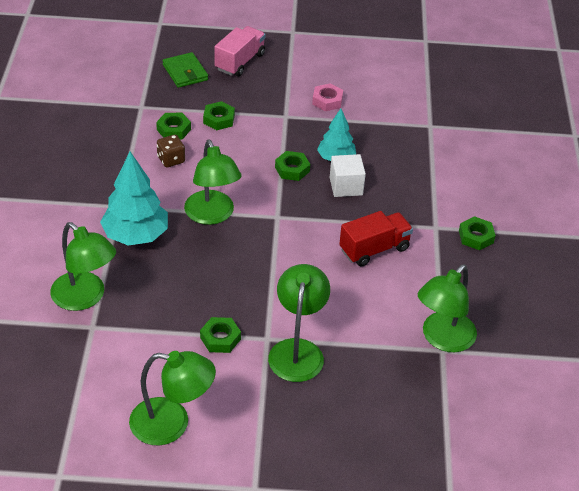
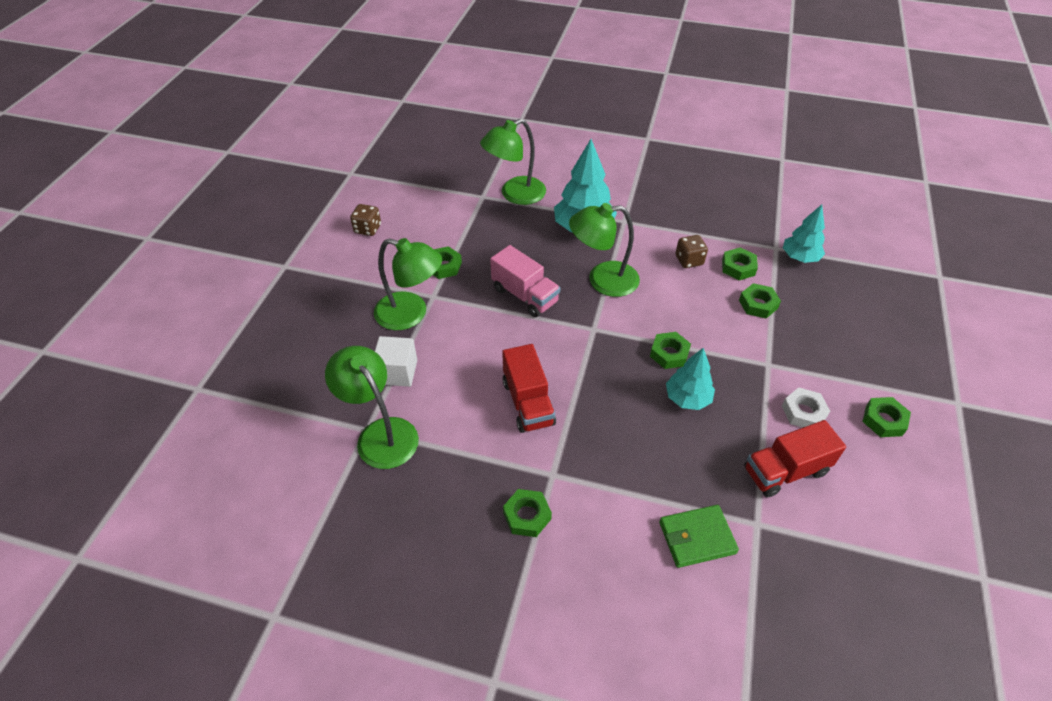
camera: 105 degrees right, 5 degrees up
green lamp [129,351,216,445] -> brown dice [350,204,381,236]
green wallet [162,52,208,88] -> green wallet moved to [659,505,739,568]
pink truck [215,26,266,76] -> pink truck moved to [490,245,560,317]
pink nut [312,83,343,111] -> white nut [782,387,830,427]
white cube [330,154,366,197] -> white cube moved to [375,336,417,387]
none -> red truck [744,420,846,497]
none -> turquoise tree [783,204,825,263]
none -> green nut [862,397,911,437]

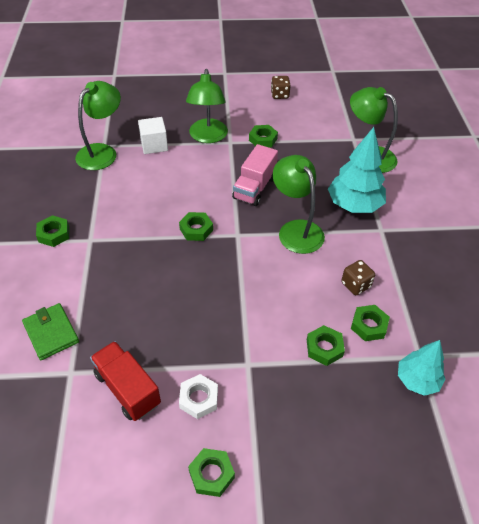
camera: 70 degrees right, 0 degrees up
red truck [502,344,556,433] -> none
green nut [650,332,691,369] -> green nut moved to [179,212,213,241]
turquoise tree [666,348,715,410] -> none

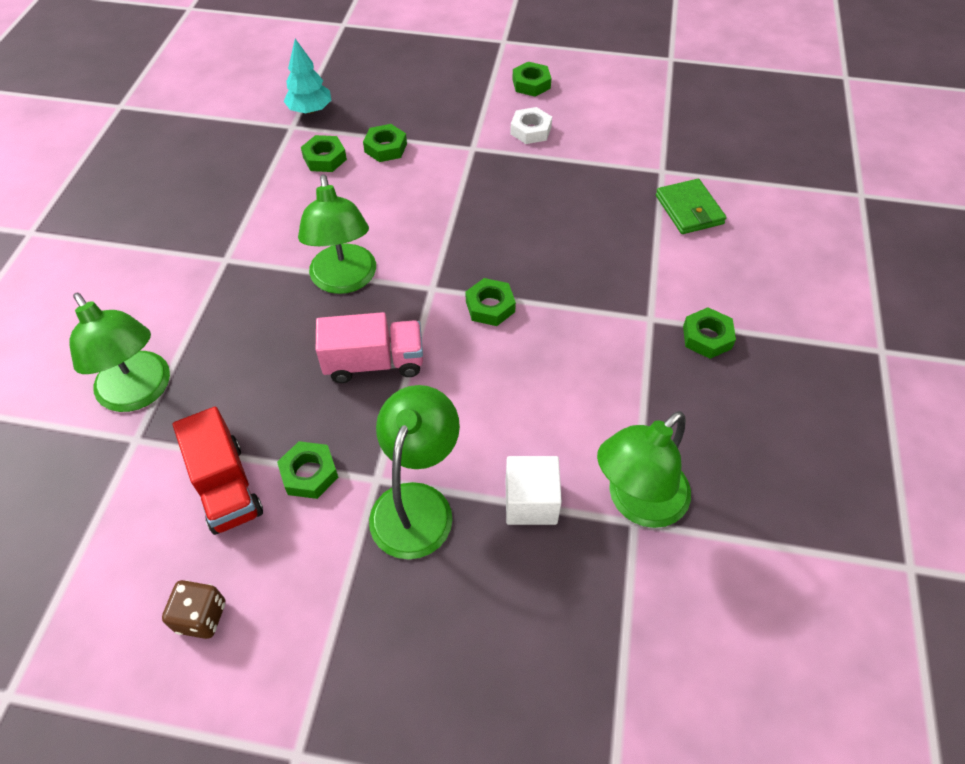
camera: 165 degrees left, 5 degrees up
red truck [90,341,161,421] -> red truck moved to [173,407,263,535]
pink truck [232,144,278,206] -> pink truck turned 45 degrees clockwise [316,312,423,383]
turquoise tree [328,127,386,213] -> none
brown dice [341,260,375,295] -> none

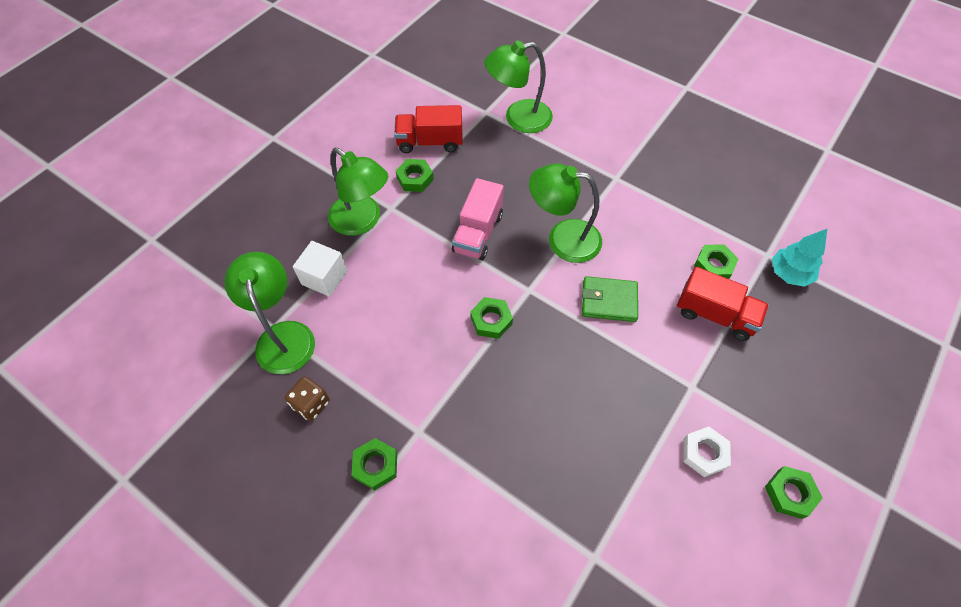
camera: 115 degrees right, 5 degrees up
brown dice [162,580,225,639] -> brown dice moved to [285,376,330,421]
green nut [363,124,407,162] -> red truck [677,267,769,341]
green wallet [656,179,727,234] -> green wallet moved to [582,276,638,322]

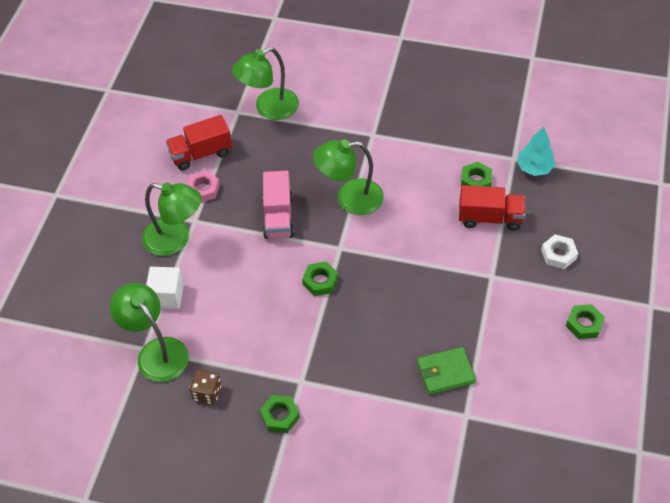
camera: 20 degrees left, 5 degrees down
green nut [396,159,434,192] -> pink nut [187,170,220,202]
green wallet [582,276,638,322] -> green wallet moved to [417,347,476,395]
white nut [683,427,731,477] -> white nut moved to [541,235,578,269]

